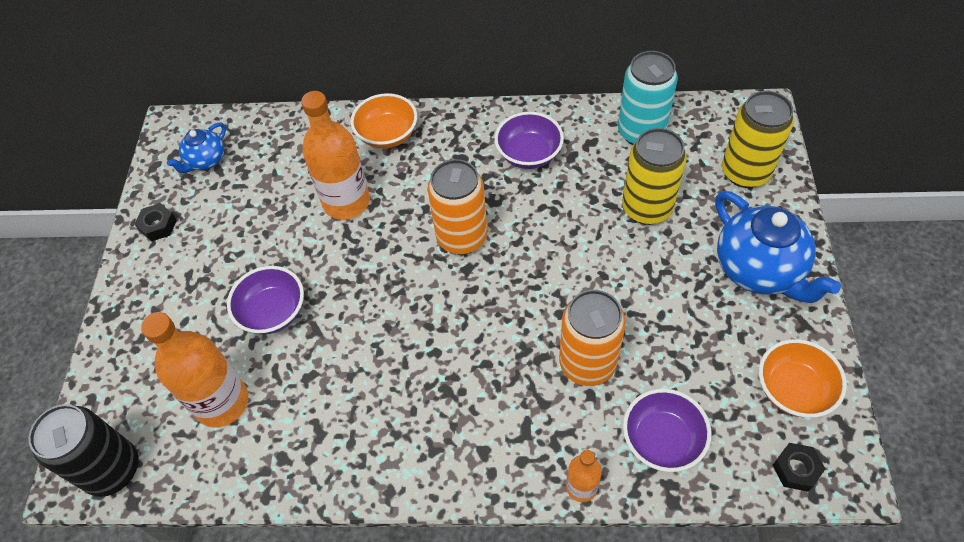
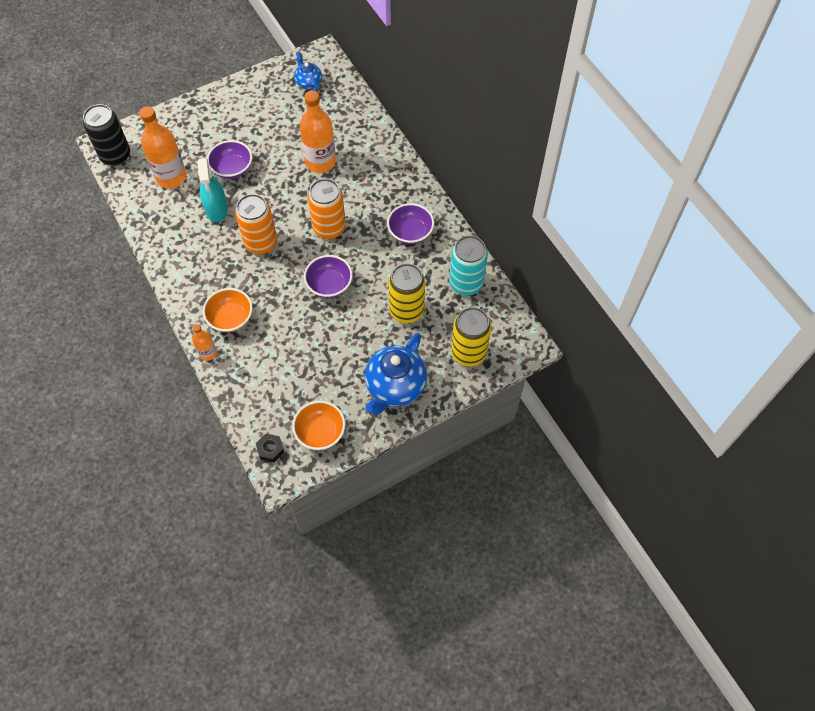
camera: 55 degrees right, 5 degrees up
black nut [134,203,177,241] -> none
blue teapot [167,122,226,173] -> blue teapot turned 60 degrees clockwise [294,52,322,92]
orange bowl [350,93,417,149] -> orange bowl moved to [203,288,253,332]
orange can [559,290,626,386] -> orange can moved to [235,194,277,255]
purple bowl [623,389,711,472] -> purple bowl moved to [304,255,353,298]
none -> turquoise spray bottle [197,158,228,222]

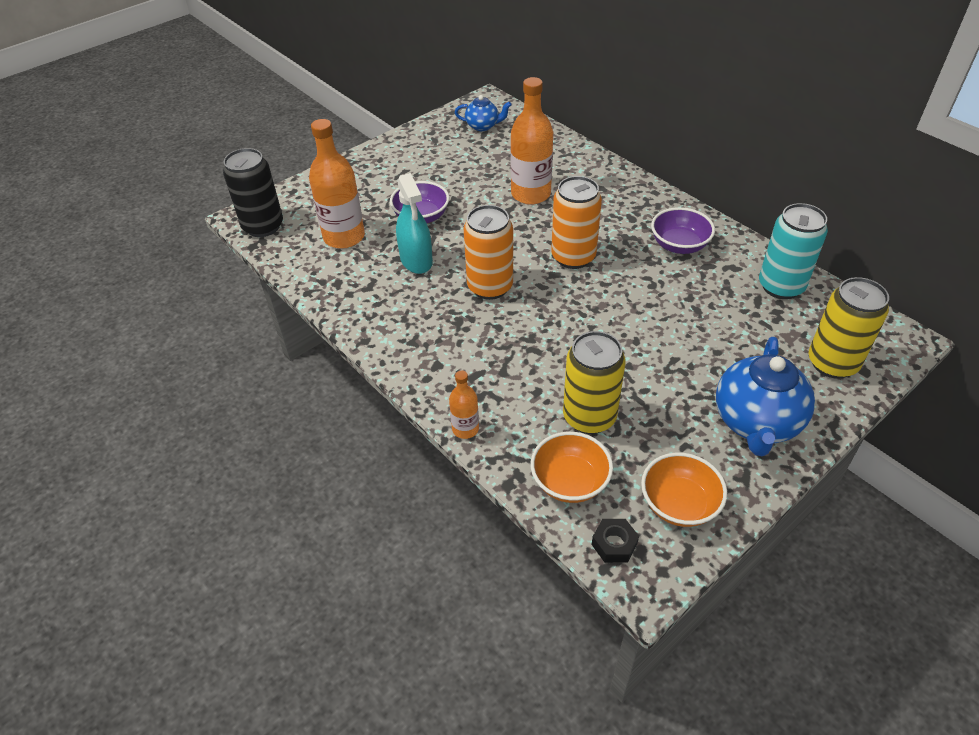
camera: 10 degrees left, 15 degrees down
orange bowl [203,288,253,332] -> orange bowl moved to [531,432,613,503]
blue teapot [294,52,322,92] -> blue teapot turned 135 degrees clockwise [455,95,512,131]
purple bowl [304,255,353,298] -> none
yellow can [388,263,425,323] -> yellow can moved to [563,331,626,434]

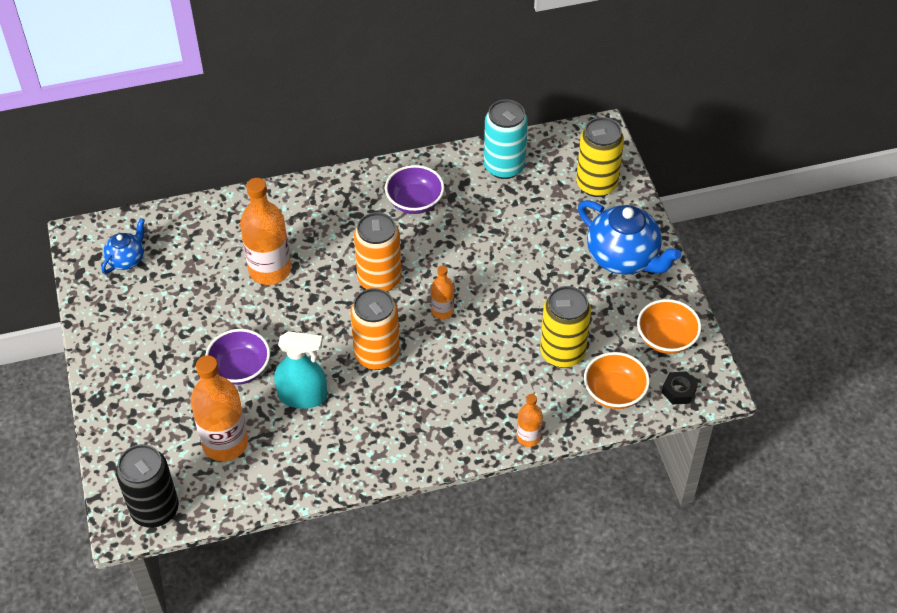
camera: 65 degrees left, 5 degrees up
none -> orange bottle [431,265,454,319]

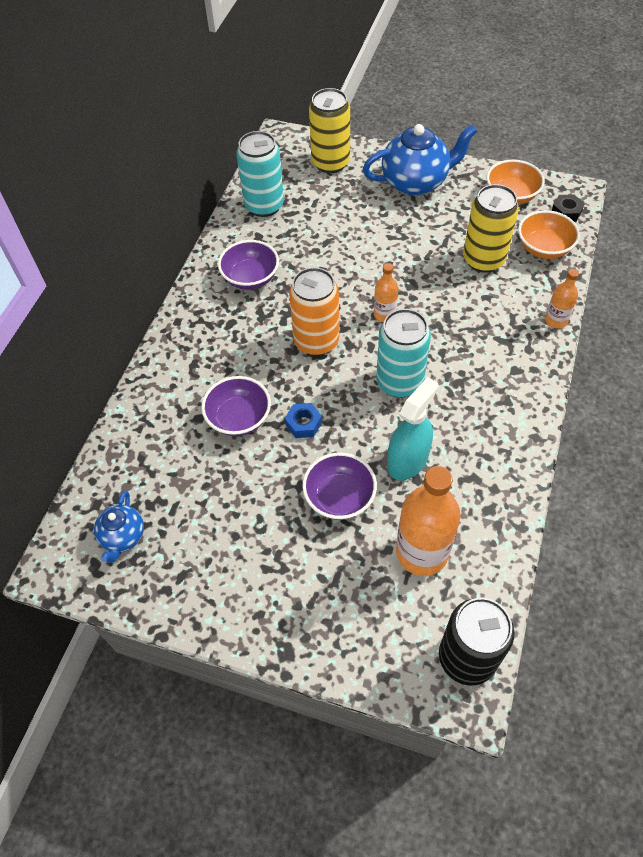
camera: 55 degrees left, 5 degrees up
blue teapot [102,218,145,274] -> blue teapot turned 150 degrees counterclockwise [94,491,144,563]
orange bottle [240,178,291,285] -> purple bowl [201,376,271,436]
orange can [350,288,400,370] -> turquoise can [376,309,431,398]
none -> blue nut [285,403,322,438]

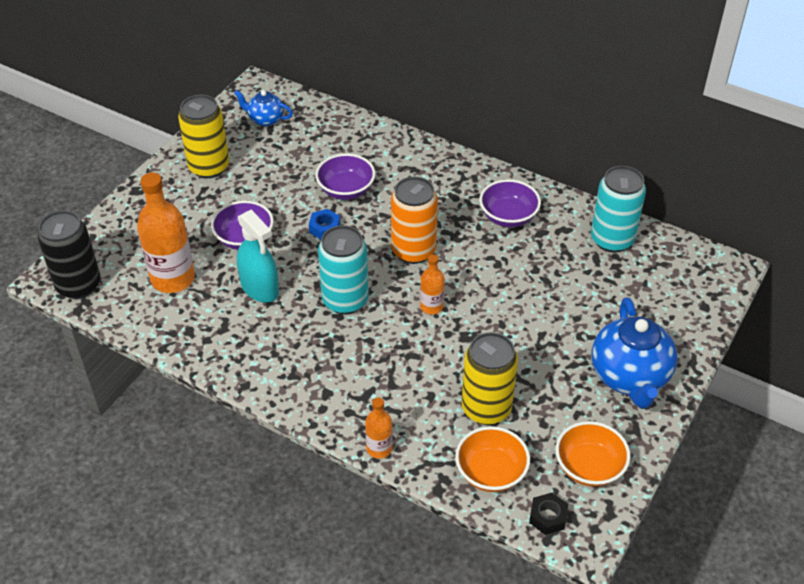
camera: 100 degrees right, 10 degrees down
yellow can [309,88,350,173] -> yellow can moved to [178,95,229,179]

